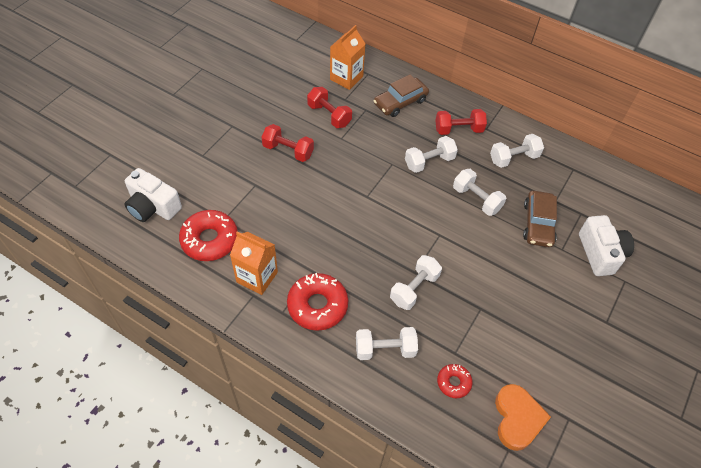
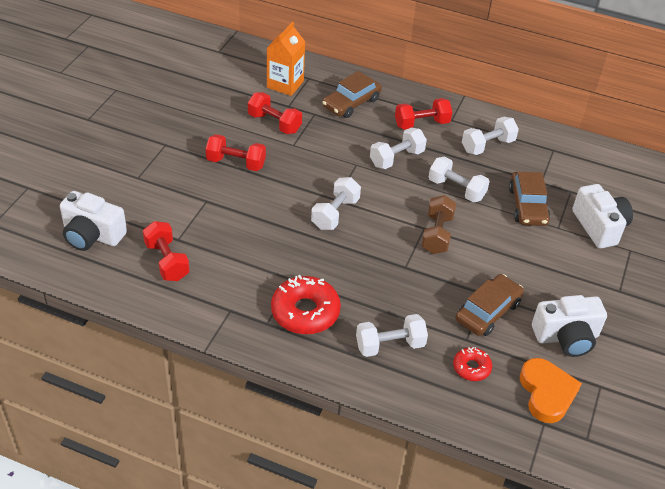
camera: 10 degrees left, 10 degrees down
red donut [179,210,238,261] -> red dumbbell [143,221,190,281]
orange carton [230,231,278,295] -> none
white dumbbell [390,255,442,310] -> white dumbbell moved to [311,177,361,230]
none -> brown dumbbell [421,195,456,254]
none -> brown car [455,274,524,336]
none -> white camera [532,295,607,357]

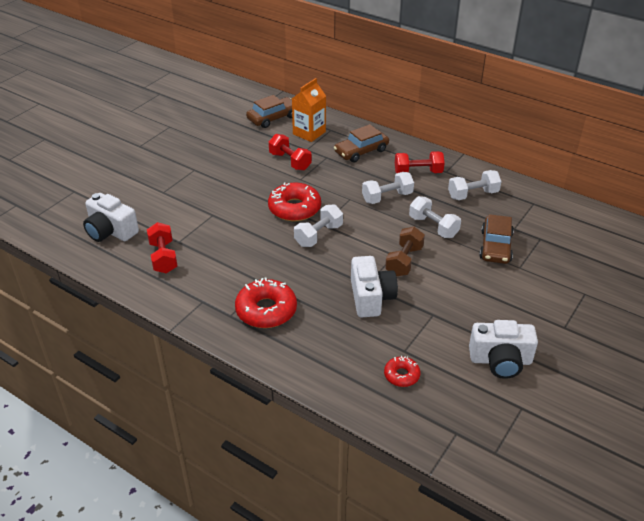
camera: 15 degrees right, 5 degrees down
red dumbbell [206,134,266,171] -> none
white dumbbell [356,314,428,357] -> none
brown car [455,274,524,336] -> brown car moved to [246,95,292,128]
orange heart [520,358,582,423] -> none
white camera [572,184,633,248] -> white camera moved to [351,256,398,317]
none -> red donut [268,182,321,221]

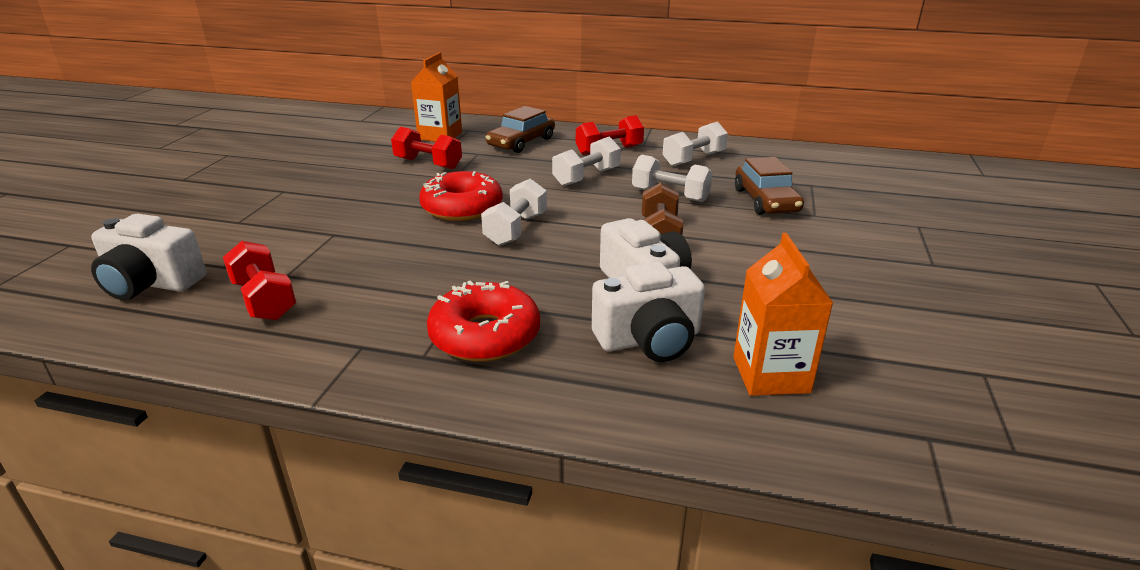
camera: 20 degrees left, 10 degrees down
brown car [246,95,292,128] -> none
red donut [384,356,420,387] -> orange carton [733,233,833,396]
white camera [469,320,538,379] -> white camera moved to [592,262,705,362]

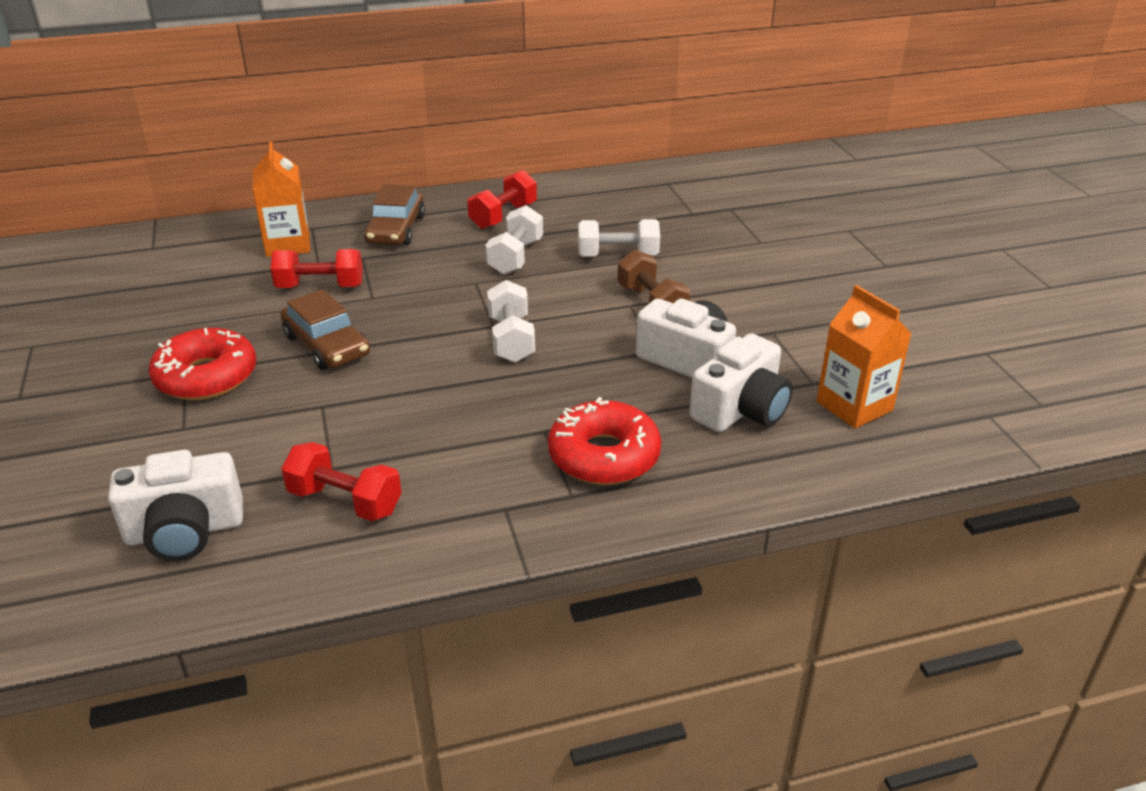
camera: 30 degrees left, 5 degrees up
red donut [419,171,503,221] -> red donut moved to [148,328,256,400]
white dumbbell [662,121,728,167] -> none
brown car [735,157,804,215] -> brown car moved to [280,289,370,370]

